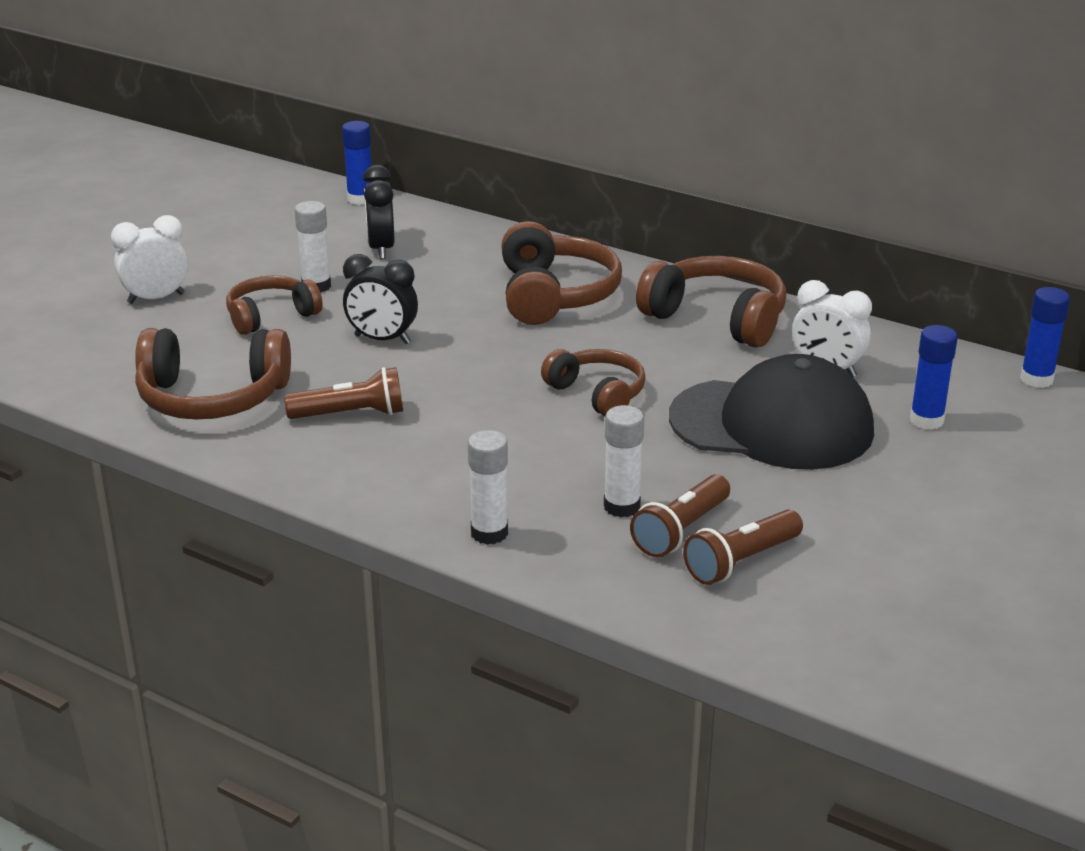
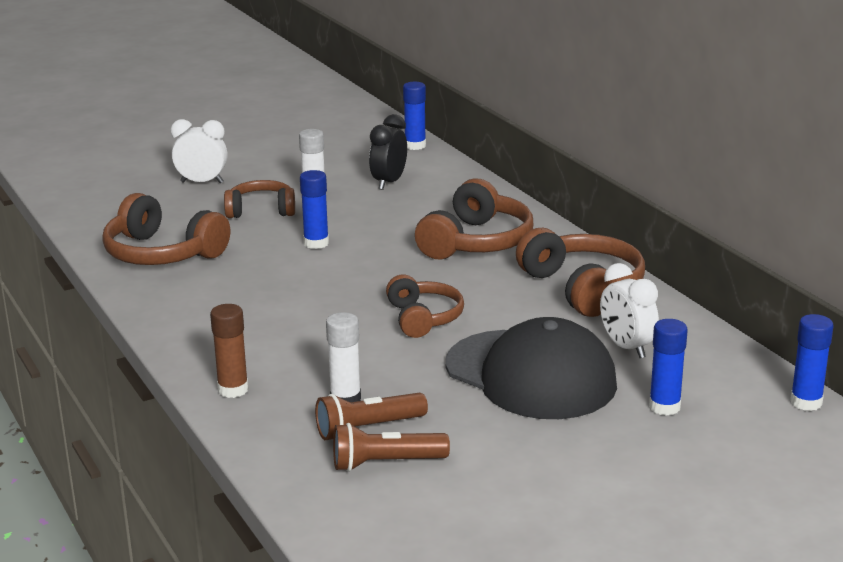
camera: 30 degrees right, 5 degrees down
brown flashlight [284,367,403,419] -> none
black clock [343,254,418,344] -> blue glue stick [300,170,329,249]
white glue stick [468,430,508,545] -> brown glue stick [210,304,249,398]

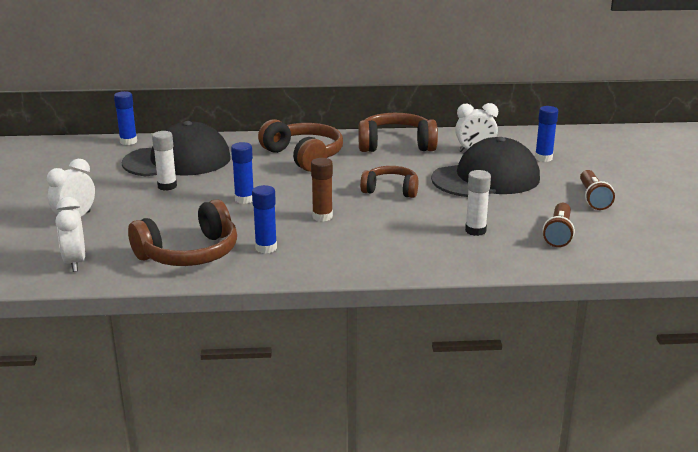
camera: 65 degrees left, 0 degrees up
brown glue stick [210,304,249,398] -> brown glue stick moved to [311,158,333,222]
brown headphones [224,180,295,218] -> none
brown flashlight [315,392,428,440] -> brown flashlight moved to [580,170,615,210]
black clock [369,114,407,190] -> black cap [122,121,231,177]
blue glue stick [790,314,834,411] -> blue glue stick moved to [252,185,277,254]
none -> white clock [55,197,85,272]

